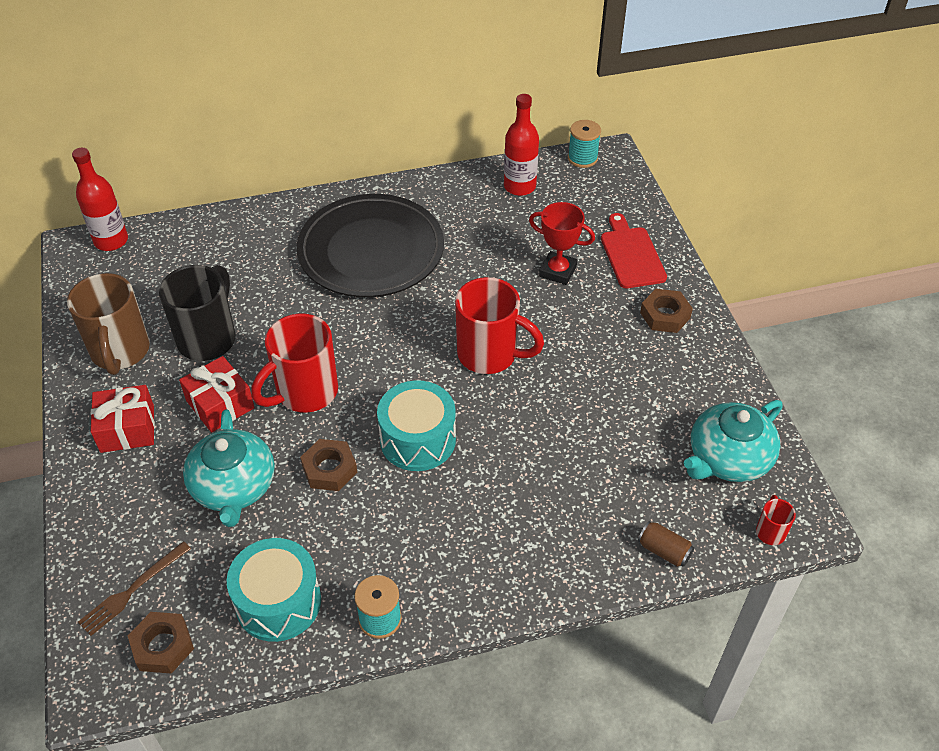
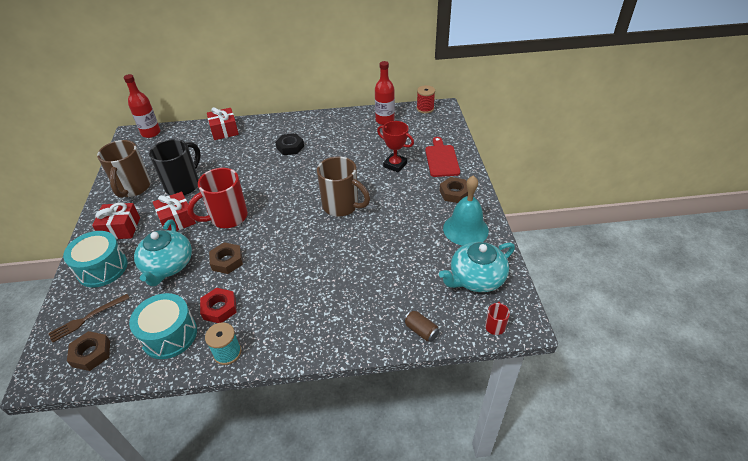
camera: 10 degrees right, 5 degrees down
black plate [297,194,444,297] -> black nut [275,133,304,155]
turquoise drum [377,380,456,471] -> turquoise drum moved to [63,231,128,288]
red mug [455,277,544,374] -> brown mug [317,156,370,217]
turquoise spool [568,120,601,168] -> red spool [417,85,435,114]
none -> red nut [200,288,237,323]
none -> red gift [207,107,239,140]
none -> turquoise bell [443,175,489,245]

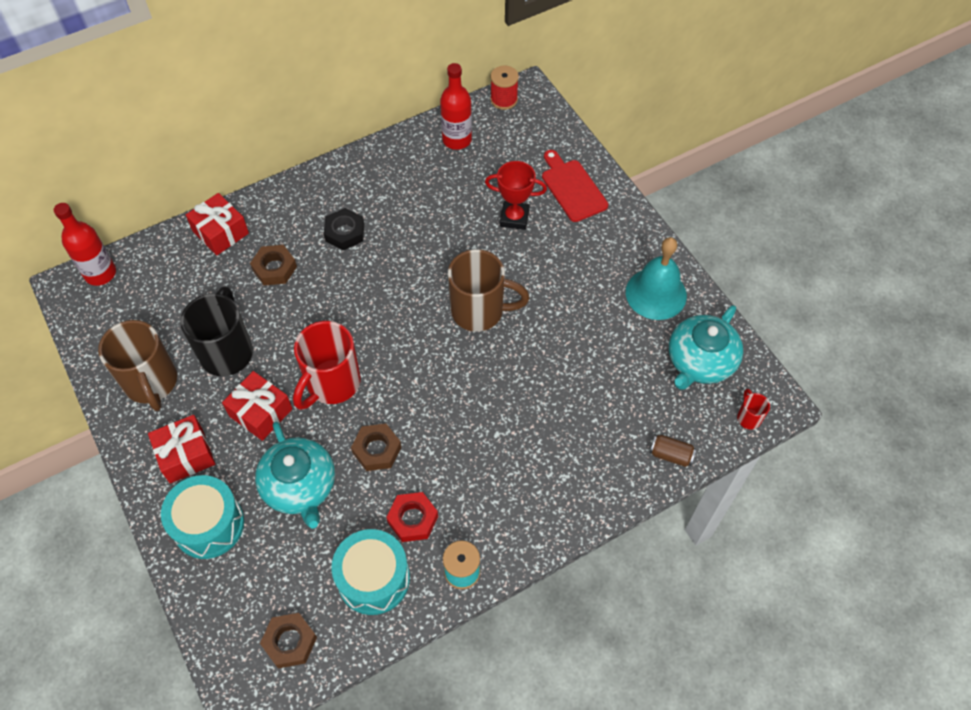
camera: 25 degrees left, 15 degrees up
brown fork [48,294,130,343] -> none
brown nut [439,177,468,203] -> brown nut moved to [250,245,297,285]

